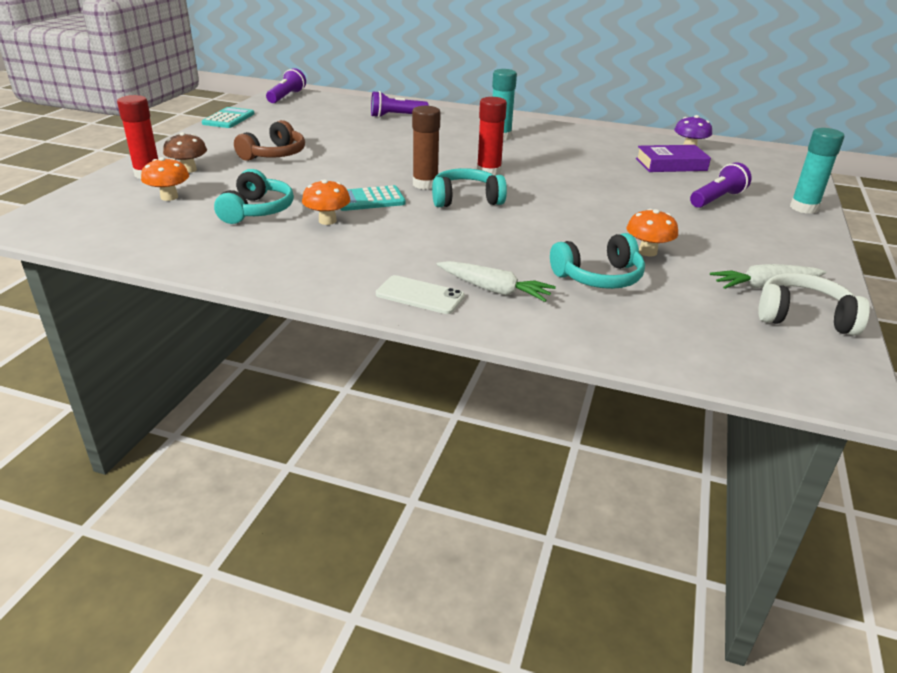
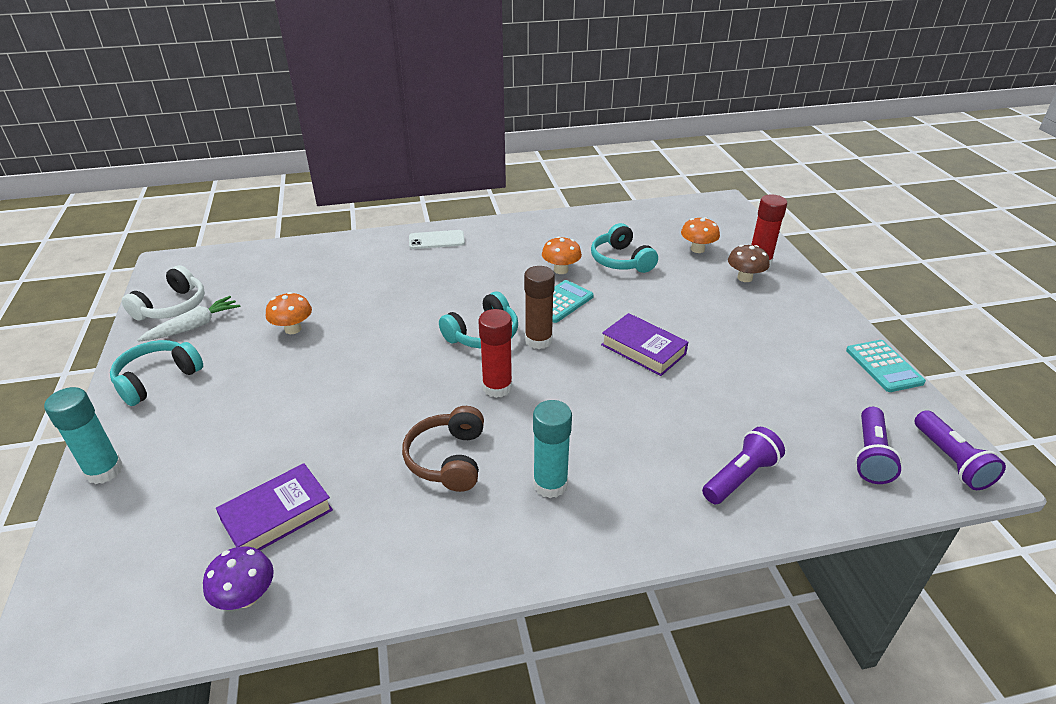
camera: 150 degrees right, 5 degrees up
brown headphones [234,120,305,161] -> brown headphones moved to [402,406,484,492]
white carrot [437,261,556,302] -> none
turquoise headphones [550,233,645,289] -> turquoise headphones moved to [110,340,203,406]
purple flashlight [690,162,752,208] -> purple flashlight moved to [855,407,902,484]
white headphones [758,273,870,336] -> white headphones turned 45 degrees counterclockwise [122,265,205,321]
none -> purple book [601,313,688,376]

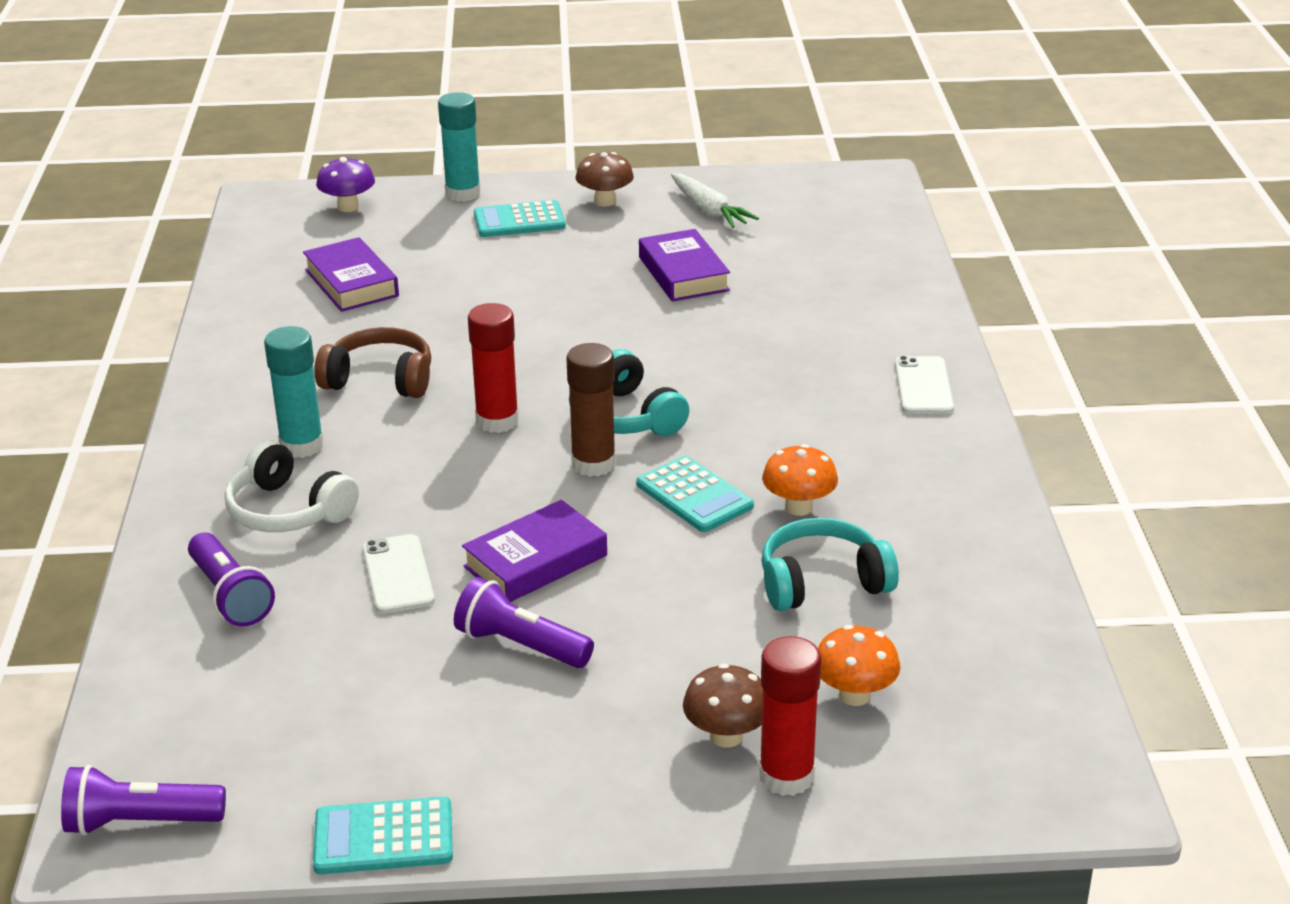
camera: 100 degrees right, 5 degrees down
turquoise headphones [110,340,203,406] -> brown mushroom [576,152,634,206]
white headphones [122,265,205,321] -> white headphones moved to [225,440,359,532]
purple mushroom [203,546,274,610] -> purple mushroom moved to [316,157,375,212]
orange mushroom [266,292,312,334] -> purple book [639,229,730,302]
purple flashlight [855,407,902,484] -> purple flashlight moved to [454,577,594,668]
none -> white phone [362,534,435,613]
none -> turquoise calculator [474,200,566,237]

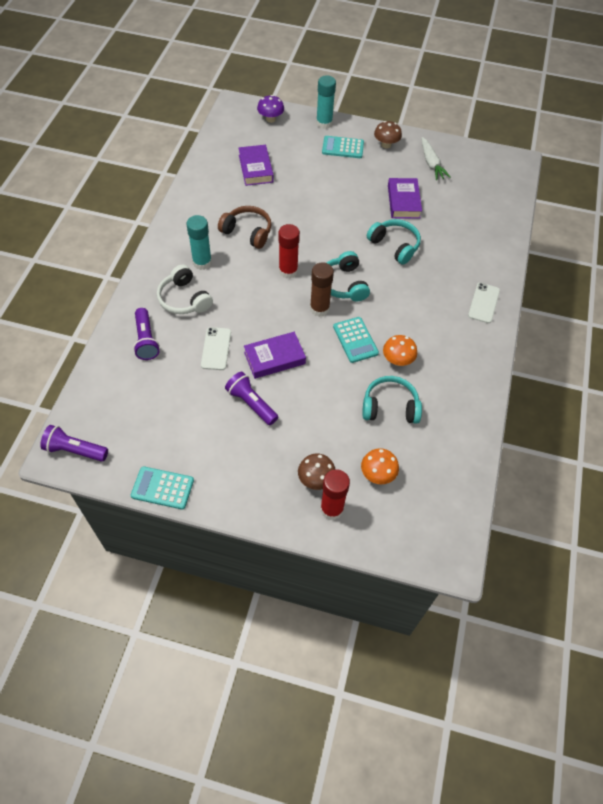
camera: 15 degrees right, 25 degrees up
none -> turquoise headphones [367,219,421,265]

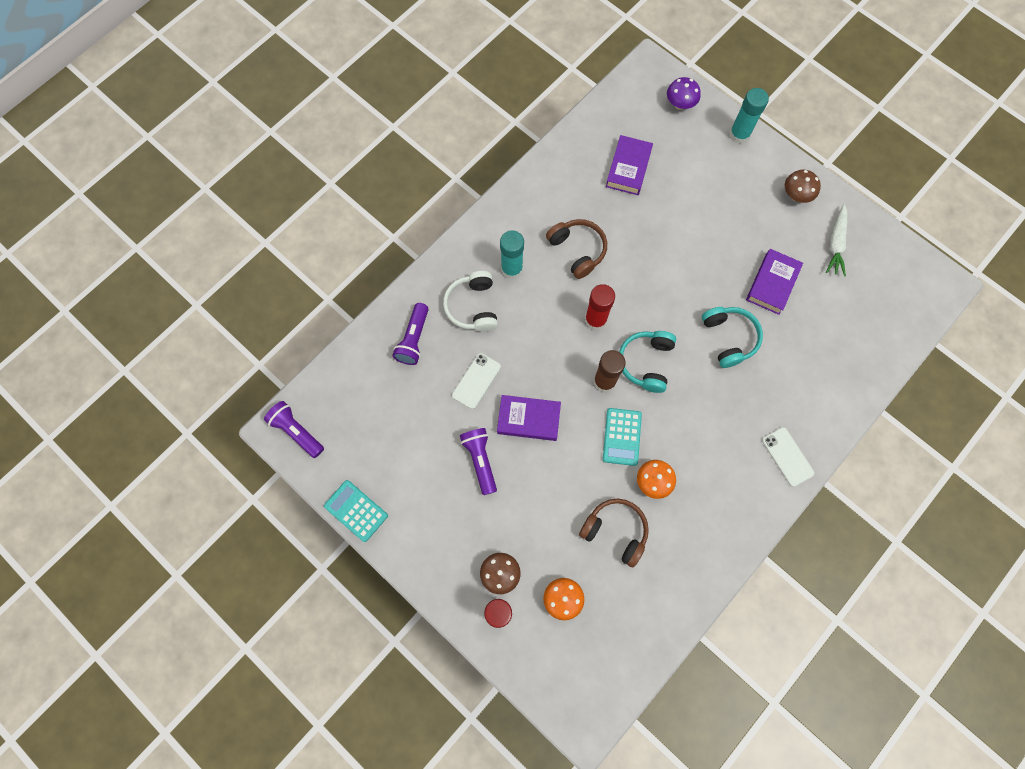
camera: 30 degrees right, 15 degrees up
turquoise calculator [322,136,364,158] -> none
turquoise headphones [362,376,422,424] -> brown headphones [579,499,649,567]
white phone [468,283,500,323] -> white phone turned 75 degrees counterclockwise [762,427,814,487]

